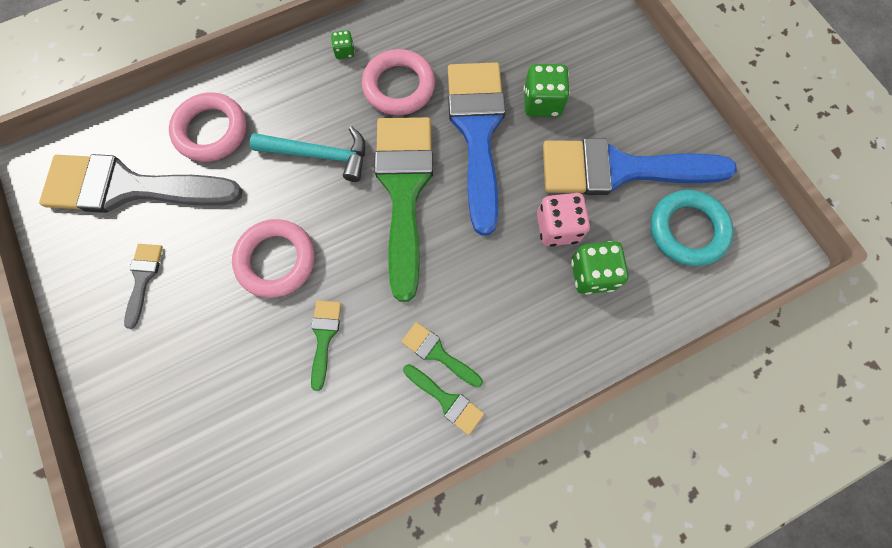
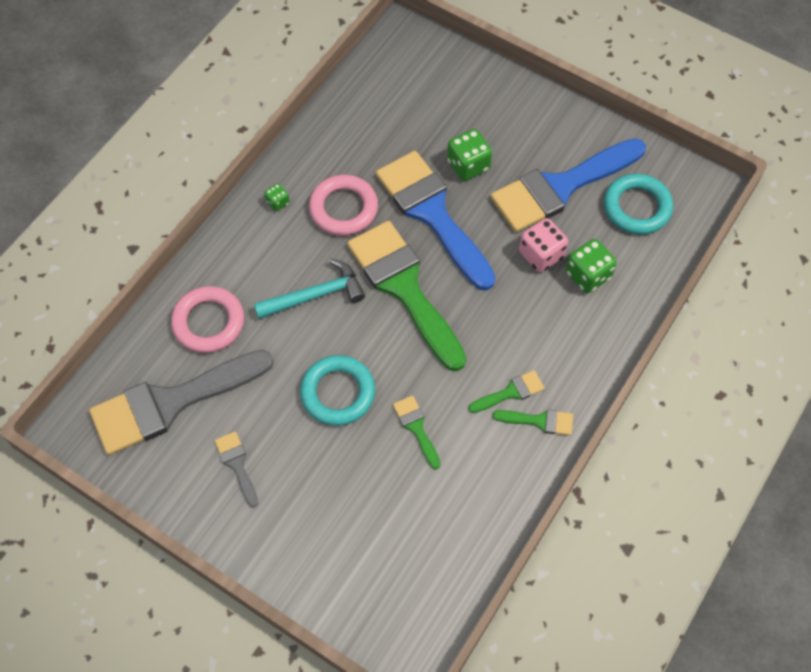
camera: 30 degrees left, 10 degrees down
pink ring [232,219,315,298] -> turquoise ring [300,355,375,426]
green brush [401,322,483,388] -> green brush turned 150 degrees clockwise [468,370,545,413]

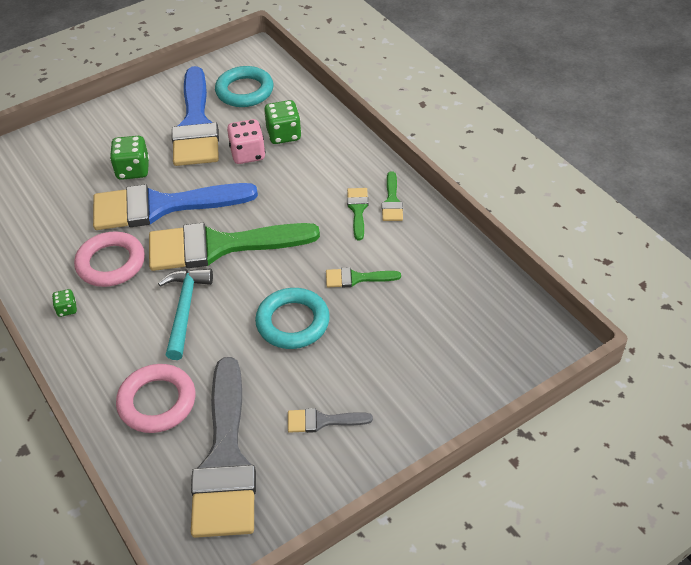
camera: 65 degrees left, 15 degrees down
green brush [493,409,573,435] -> green brush turned 150 degrees clockwise [382,171,403,221]

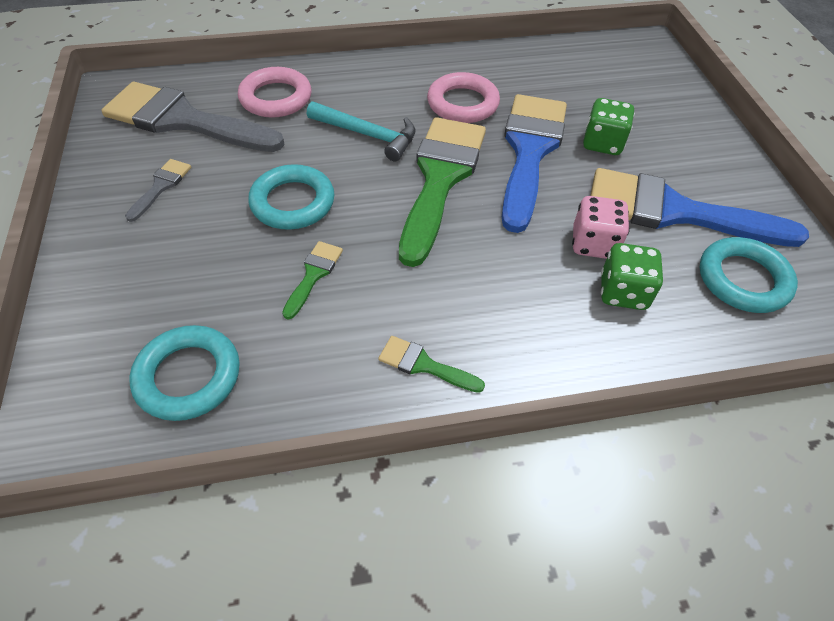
camera: 110 degrees right, 5 degrees up
green dice [52,289,77,317] -> none
green brush [347,188,368,240] -> none
none -> turquoise ring [129,325,240,421]

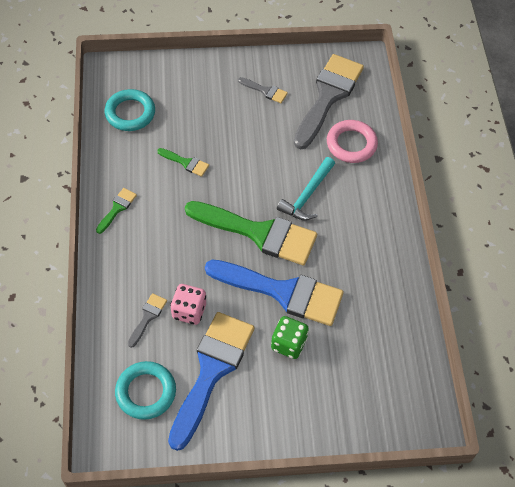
camera: 95 degrees right, 5 degrees up
turquoise ring [248,164,334,230] -> none
pink ring [427,72,500,123] -> none
green dice [601,243,663,310] -> grey brush [128,293,167,348]

